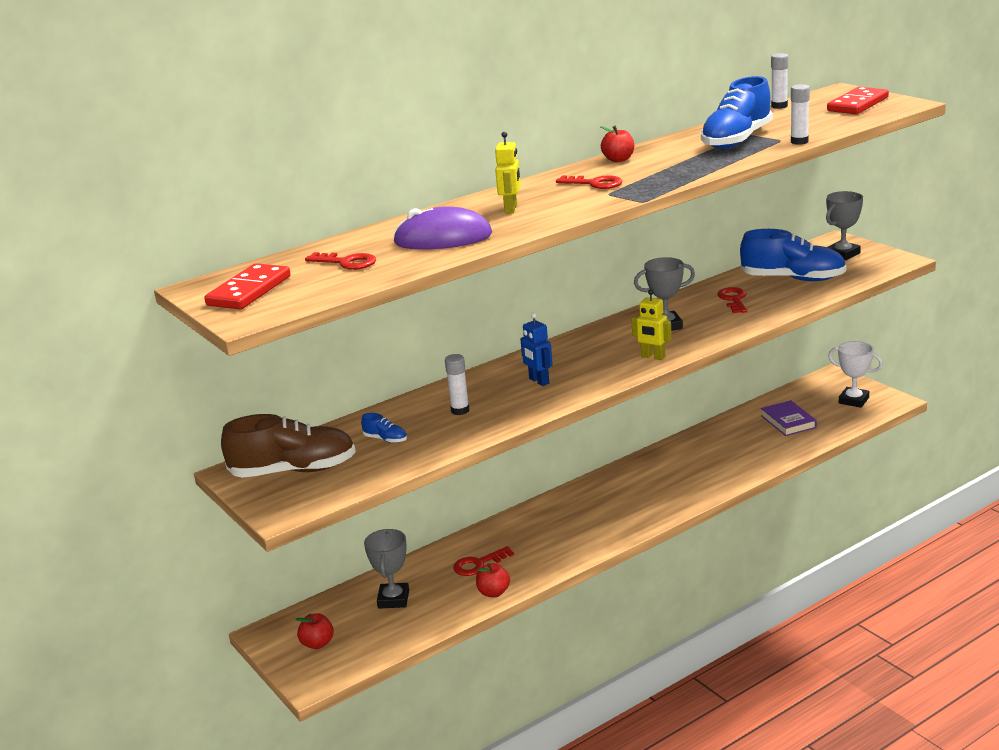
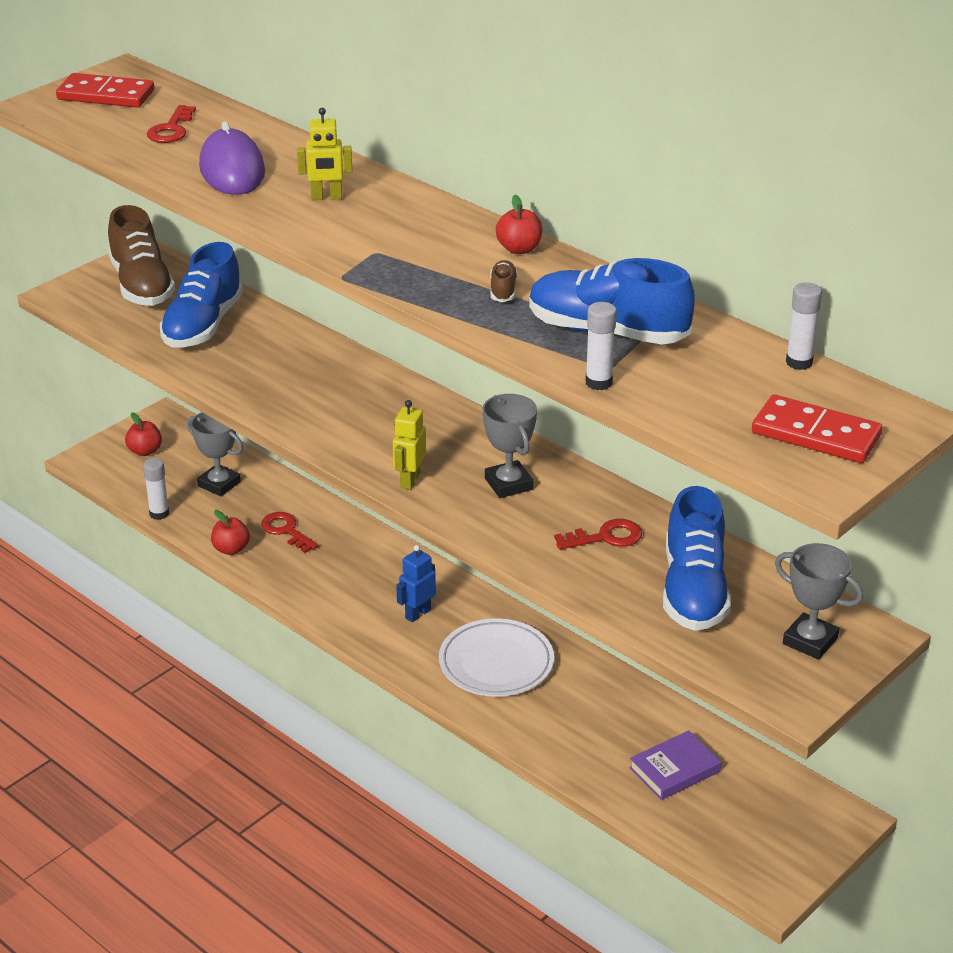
camera: 75 degrees right, 10 degrees up
blue shoe [361,413,407,443] -> blue shoe [160,242,243,348], size x2.41
grey trophy [364,529,409,609] -> grey trophy turned 45 degrees clockwise [187,412,243,496]
white glue stick [445,354,469,415] -> white glue stick moved to [143,458,169,520]
blue robot [520,313,553,386] -> blue robot moved to [396,545,436,622]
red key [556,175,622,189] -> none
white trophy [828,341,883,408] -> none
none -> white plate [439,618,554,697]
none -> brown shoe [490,260,518,302]

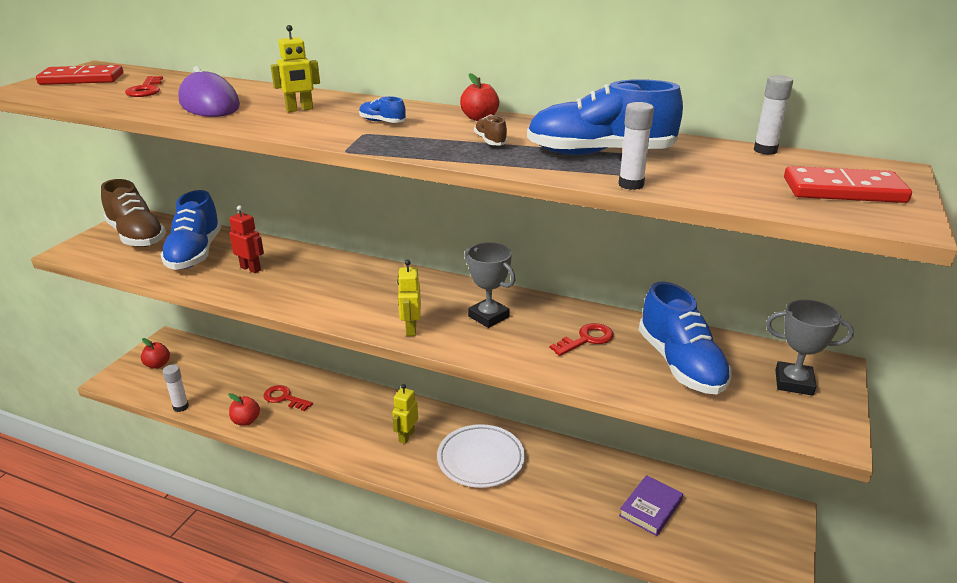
camera: 20 degrees left, 5 degrees down
grey trophy [187,412,243,496] -> none
blue robot [396,545,436,622] -> yellow robot [392,384,418,444]
none -> red robot [229,205,264,273]
none -> blue shoe [359,96,406,123]

